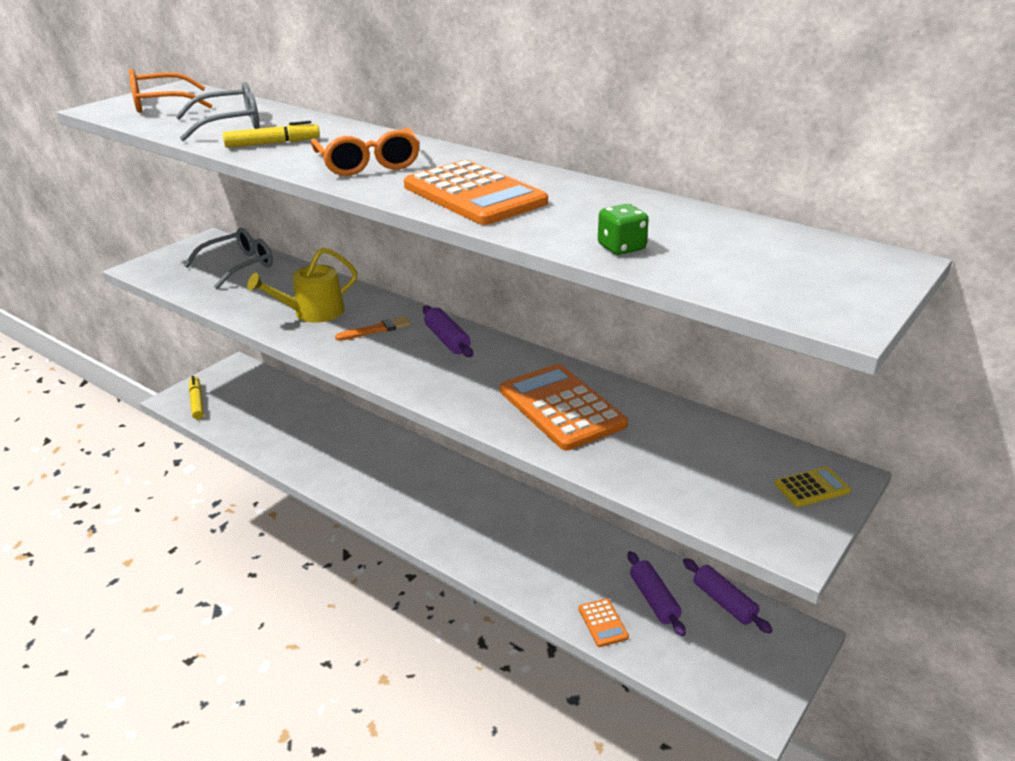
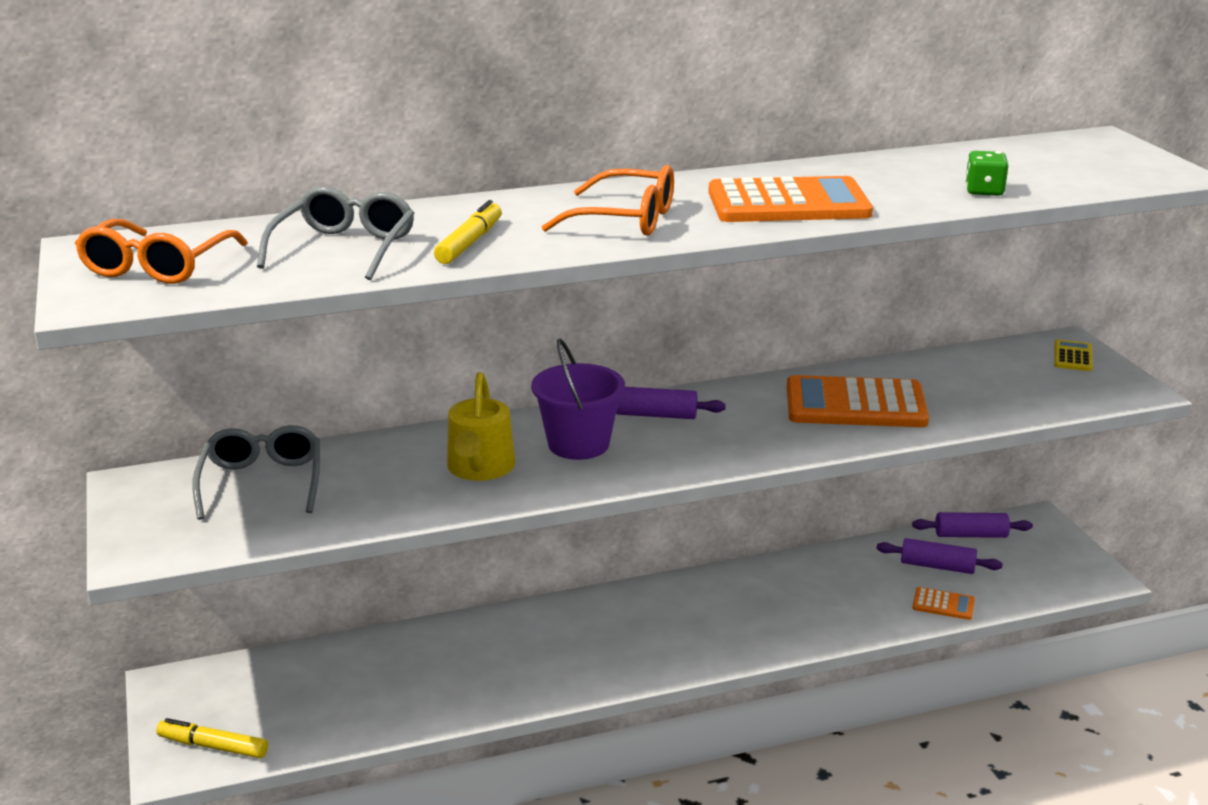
camera: 55 degrees left, 5 degrees down
orange brush [335,316,411,341] -> purple bucket [531,338,625,460]

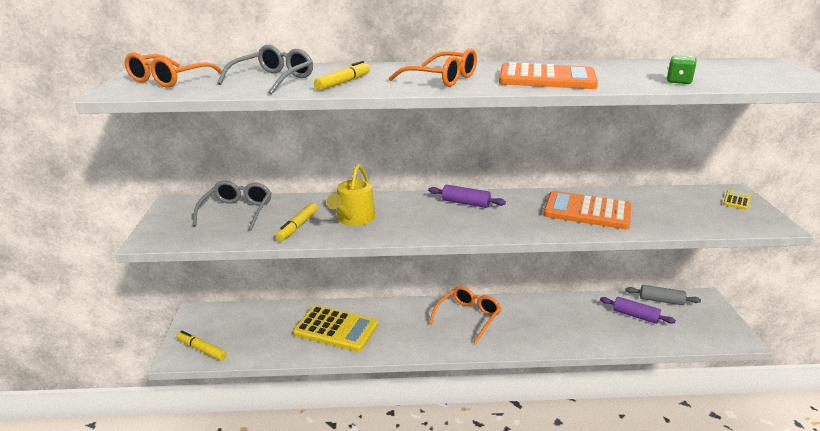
camera: 15 degrees right, 0 degrees up
purple bucket [531,338,625,460] -> none
purple rolling pin [912,512,1033,538] -> grey rolling pin [626,285,701,305]
orange calculator [913,587,975,620] -> none
none -> yellow marker [276,203,318,241]
none -> yellow calculator [293,305,378,352]
none -> orange glasses [429,286,501,344]

